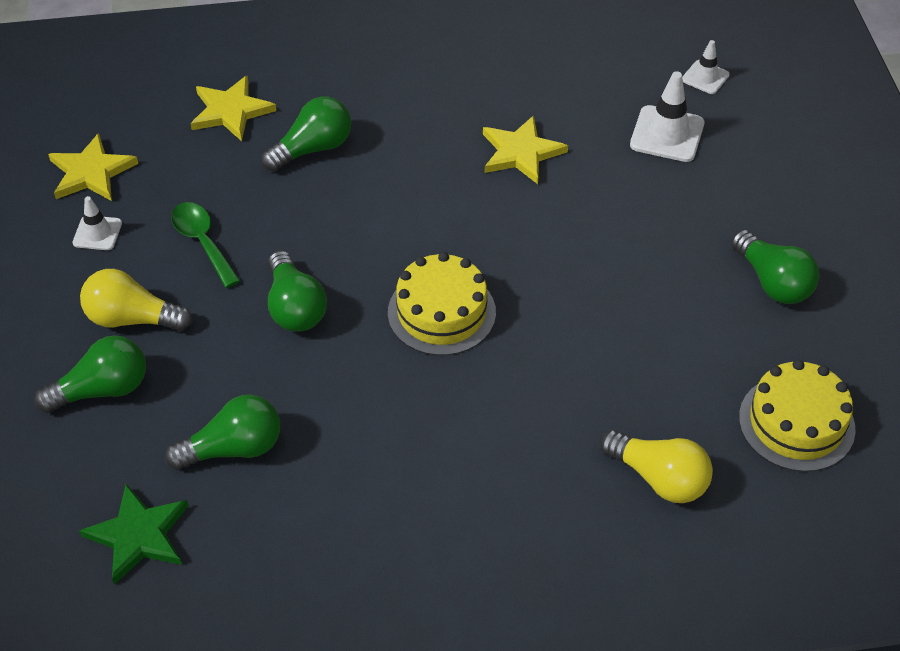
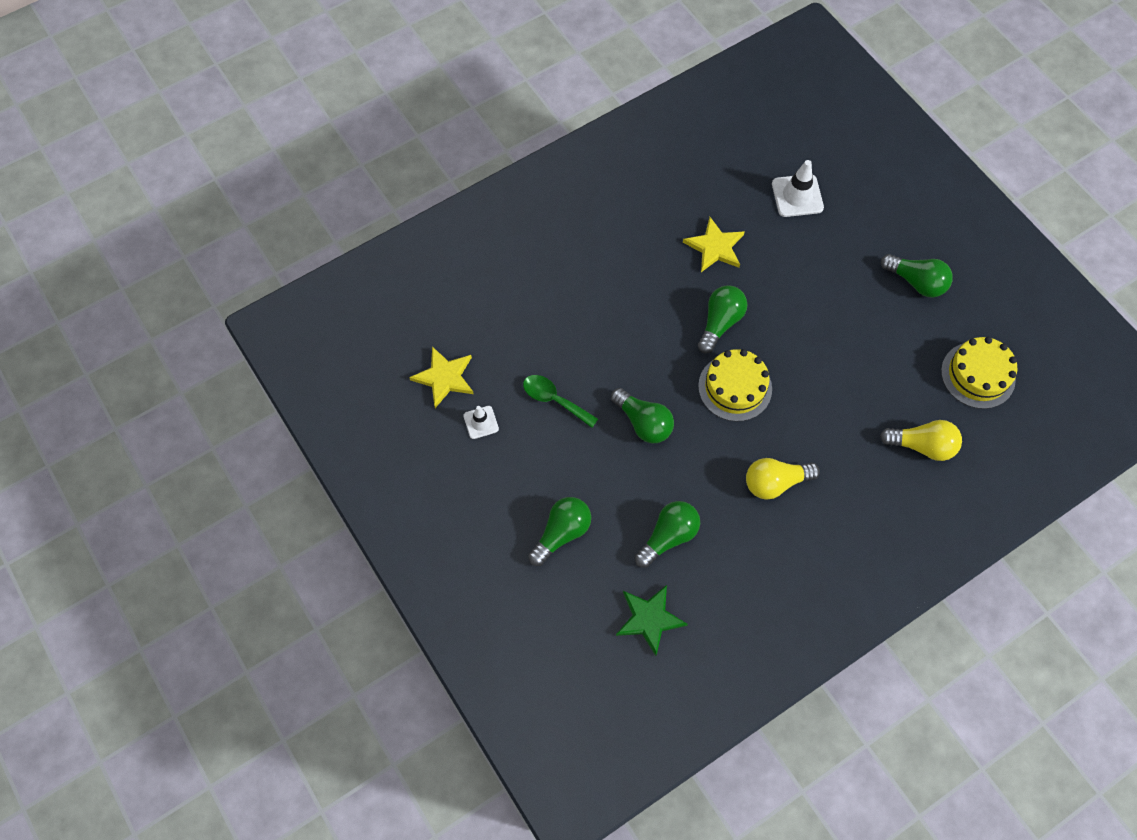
camera: 25 degrees left, 15 degrees up
yellow light bulb [80,269,192,331] -> yellow light bulb moved to [746,458,820,500]
yellow star [190,76,276,141] -> none
green light bulb [261,97,351,172] -> green light bulb moved to [698,285,747,354]
white traffic cone [682,40,730,94] -> none

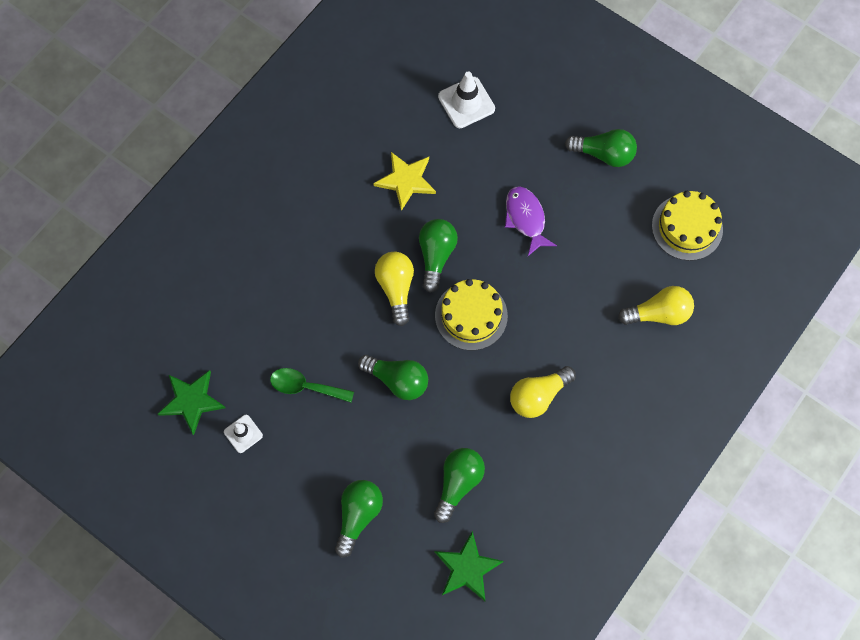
camera: 20 degrees left, 5 degrees up
yellow star [409,347,473,408] -> green star [158,370,226,435]
none -> yellow light bulb [375,252,414,326]
none -> purple fish [505,186,557,256]

